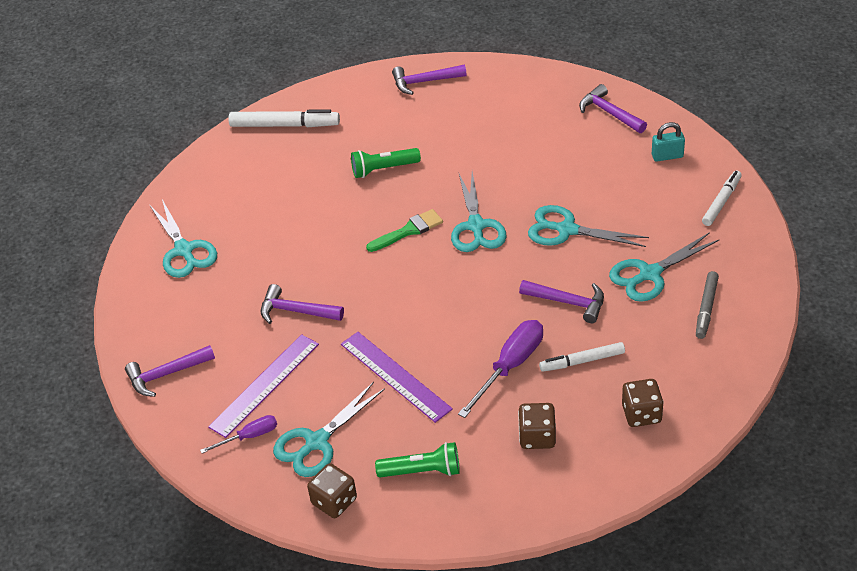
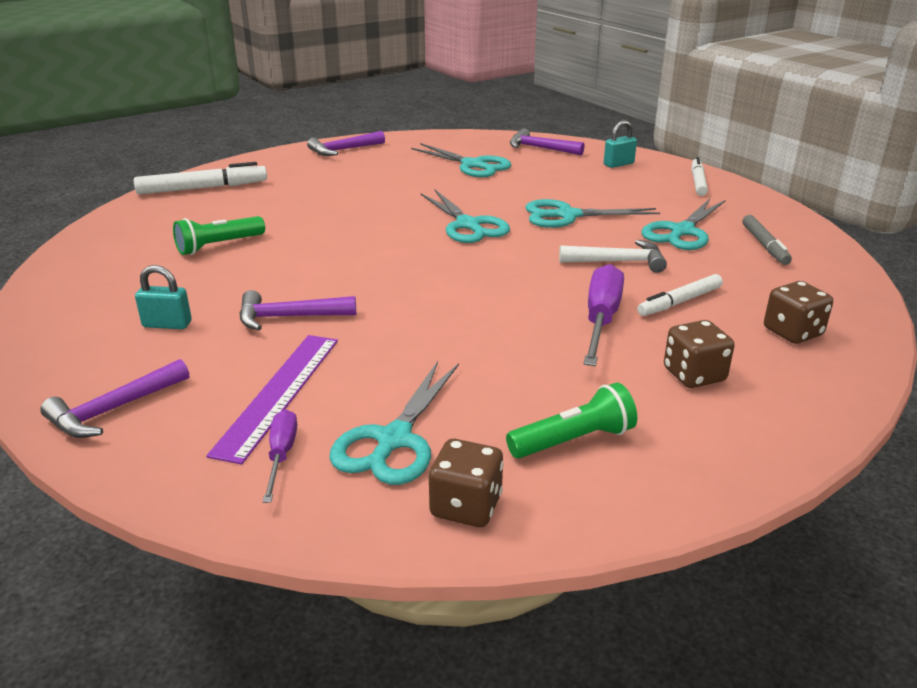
camera: 25 degrees left, 15 degrees down
turquoise scissors [150,200,217,278] -> turquoise scissors moved to [411,143,511,177]
purple screwdriver [200,415,277,454] -> purple screwdriver turned 45 degrees counterclockwise [263,410,297,503]
purple ruler [341,332,453,423] -> none
green flashlight [351,148,421,178] -> green flashlight moved to [173,216,265,255]
green brush [366,209,443,252] -> none
purple hammer [519,280,604,323] -> white hammer [559,240,667,273]
none -> turquoise padlock [135,265,192,329]

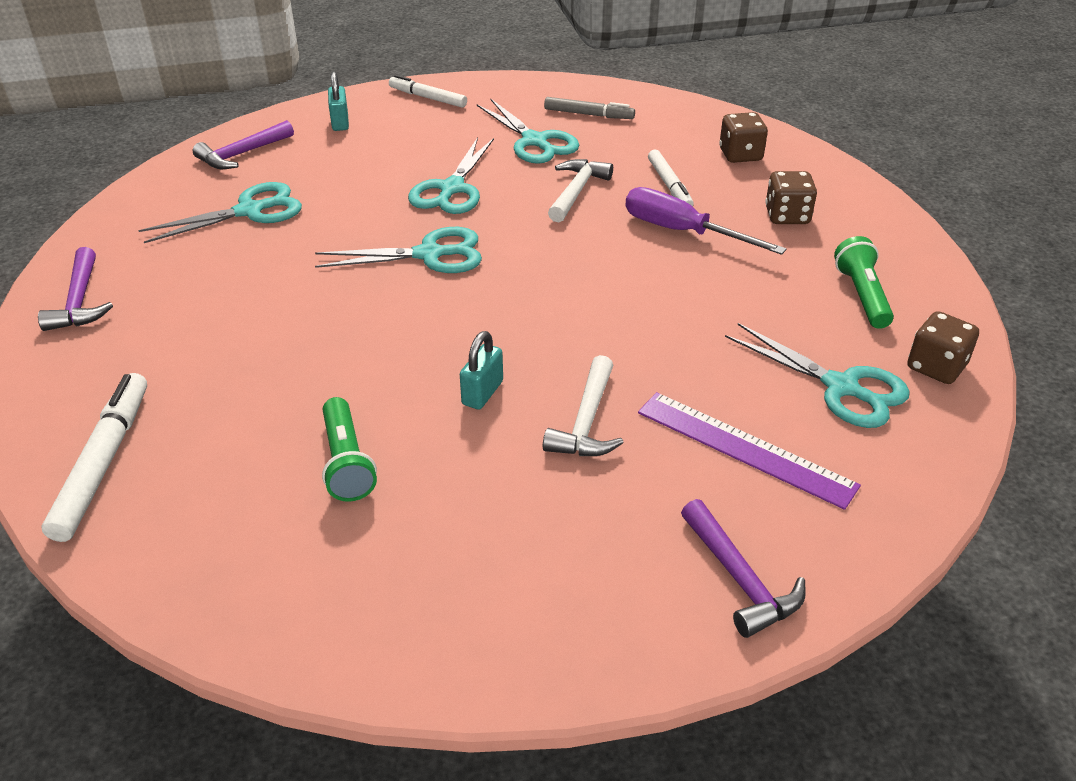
camera: 70 degrees left, 10 degrees up
turquoise padlock [135,265,192,329] -> turquoise padlock moved to [460,331,503,410]
purple hammer [239,290,356,330] -> white hammer [543,355,624,456]
purple screwdriver [263,410,297,503] -> none

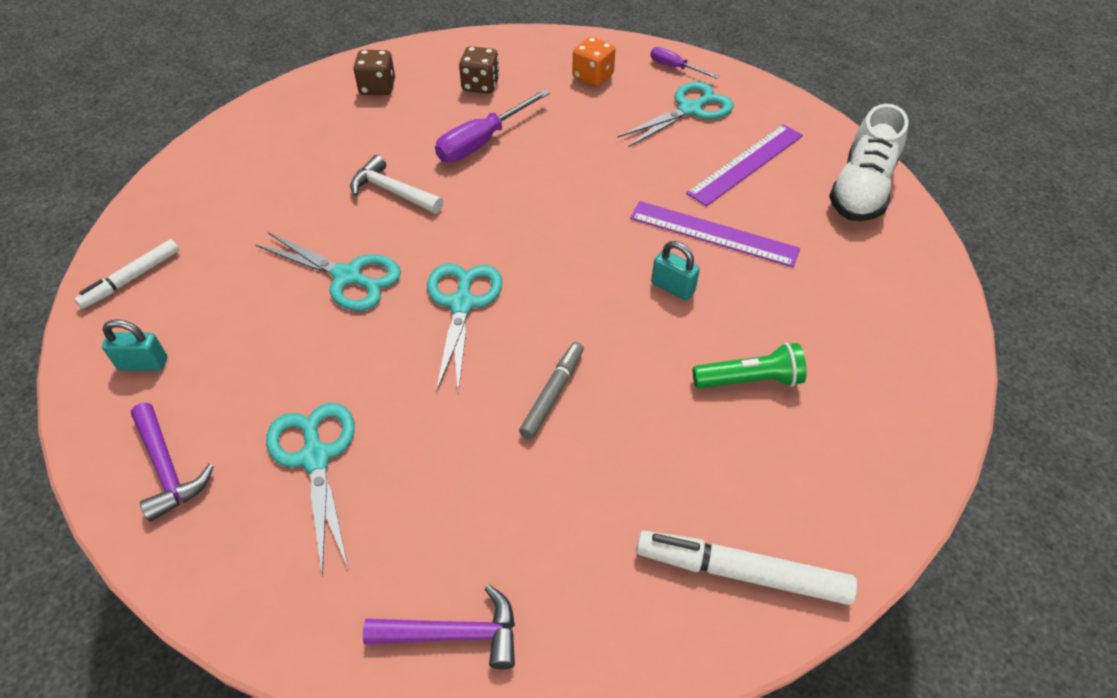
camera: 80 degrees left, 10 degrees up
turquoise scissors [477,98,579,164] -> none
white hammer [543,355,624,456] -> purple ruler [630,201,800,267]
grey marker [544,97,635,119] -> grey marker moved to [519,342,584,439]
white marker [648,150,694,206] -> none
purple hammer [681,499,806,638] -> white shoe [829,104,909,221]
green flashlight [834,236,894,329] -> orange dice [572,37,616,86]
brown dice [907,311,979,384] -> purple screwdriver [650,47,719,79]

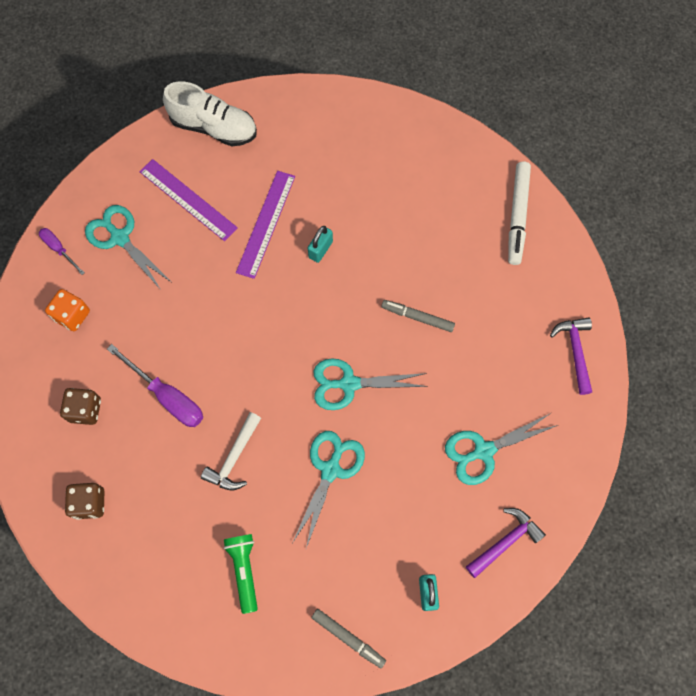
camera: 95 degrees left, 20 degrees up
white marker [75,239,179,309] -> grey marker [311,609,386,668]
purple screwdriver [650,47,719,79] -> purple screwdriver turned 105 degrees clockwise [39,228,85,275]
green flashlight [693,343,807,388] -> green flashlight moved to [224,534,258,614]

